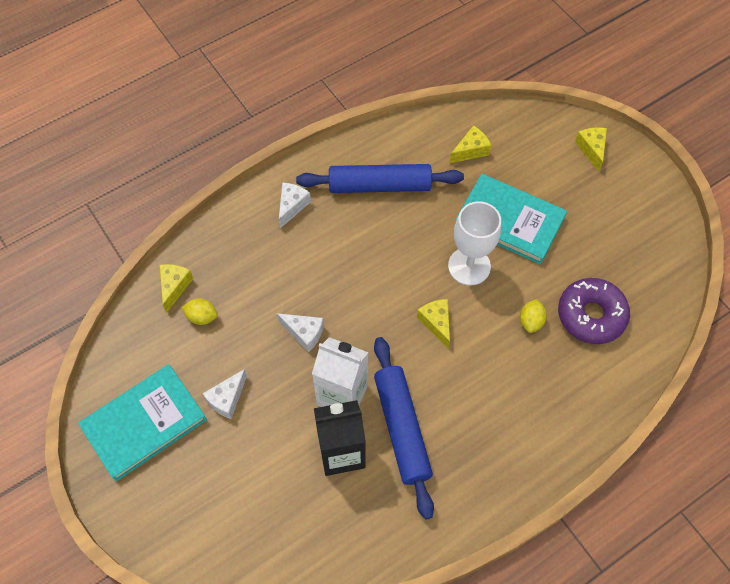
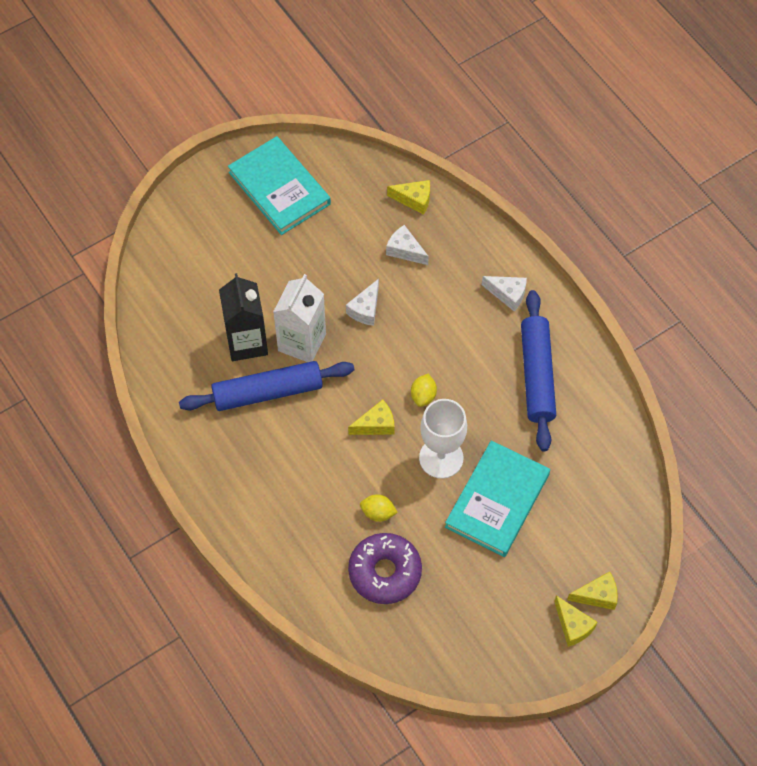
camera: 90 degrees right, 0 degrees up
yellow lemon [181,298,218,325] -> yellow lemon moved to [411,374,437,407]
white cheese [202,369,247,419] -> white cheese moved to [386,225,429,265]
yellow cheese [450,125,491,163] -> yellow cheese moved to [554,595,597,647]

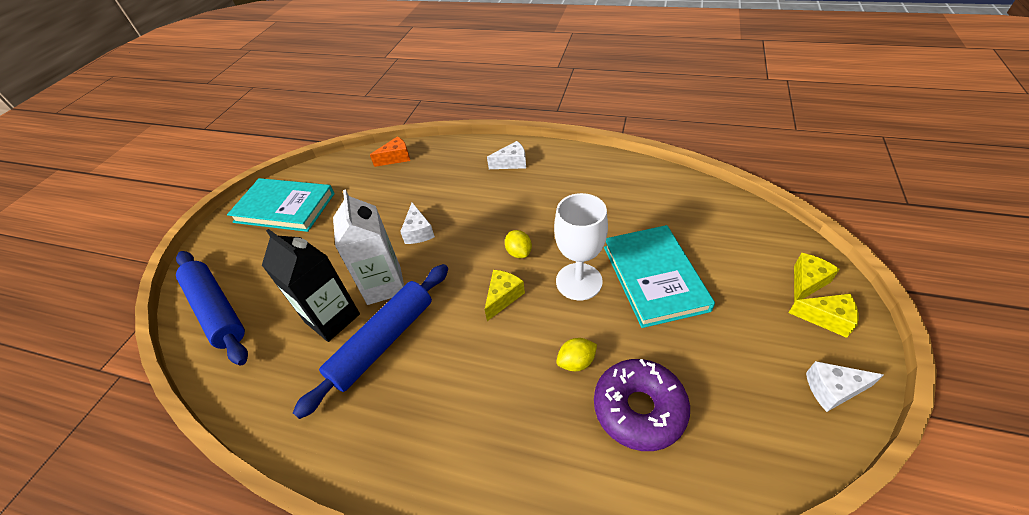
camera: 35 degrees left, 15 degrees down
white cheese [386,225,429,265] -> white cheese moved to [806,361,884,412]
yellow cheese [387,180,430,215] -> orange cheese [370,136,410,167]
blue rolling pin [521,290,556,451] -> blue rolling pin moved to [176,251,248,365]

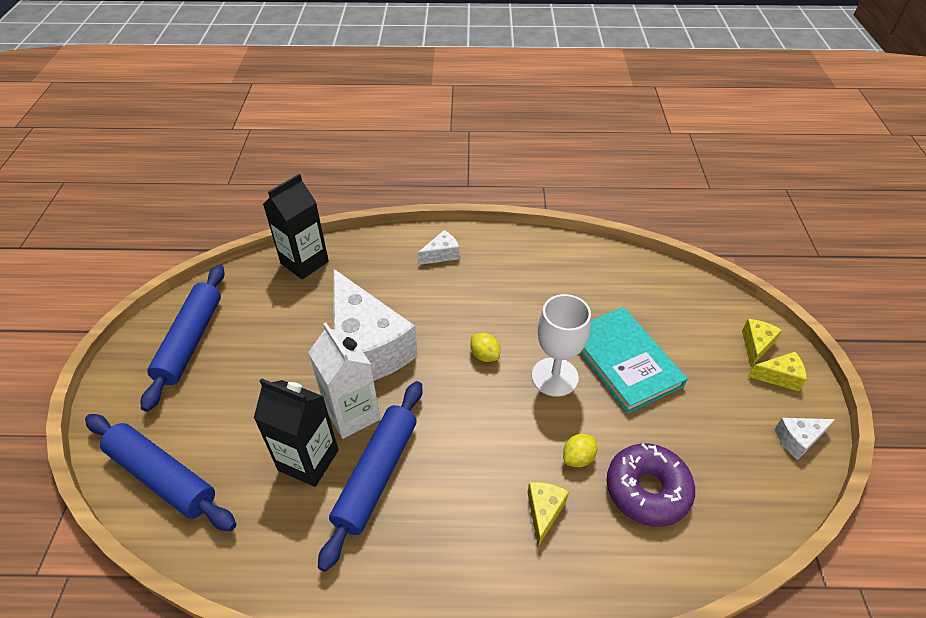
camera: 20 degrees left, 0 degrees up
turquoise book [227,178,335,232] -> blue rolling pin [141,265,225,412]
orange cheese [370,136,410,167] -> black carton [263,174,329,279]
white cheese [400,203,435,244] -> white cheese [334,269,418,381], size x2.46
yellow cheese [485,270,525,321] -> yellow cheese moved to [528,482,569,547]

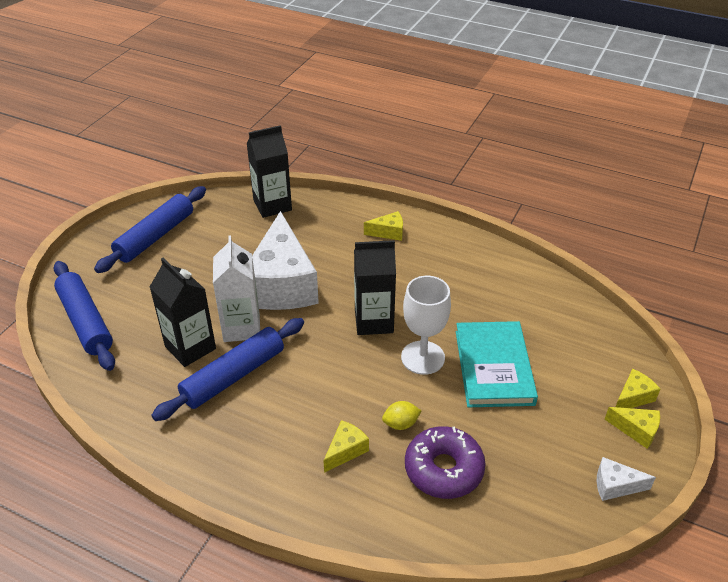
camera: 25 degrees right, 5 degrees down
white cheese [418,230,459,265] -> yellow cheese [364,211,403,241]
yellow lemon [470,333,500,362] -> black carton [354,240,396,335]

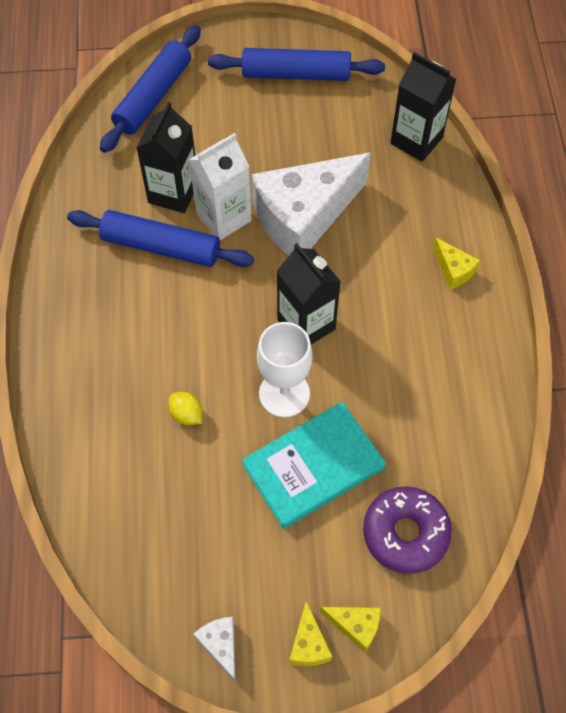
camera: 60 degrees right, 20 degrees up
yellow cheese [324,420,369,473] -> none
purple donut [405,426,486,499] -> purple donut moved to [363,486,452,574]

